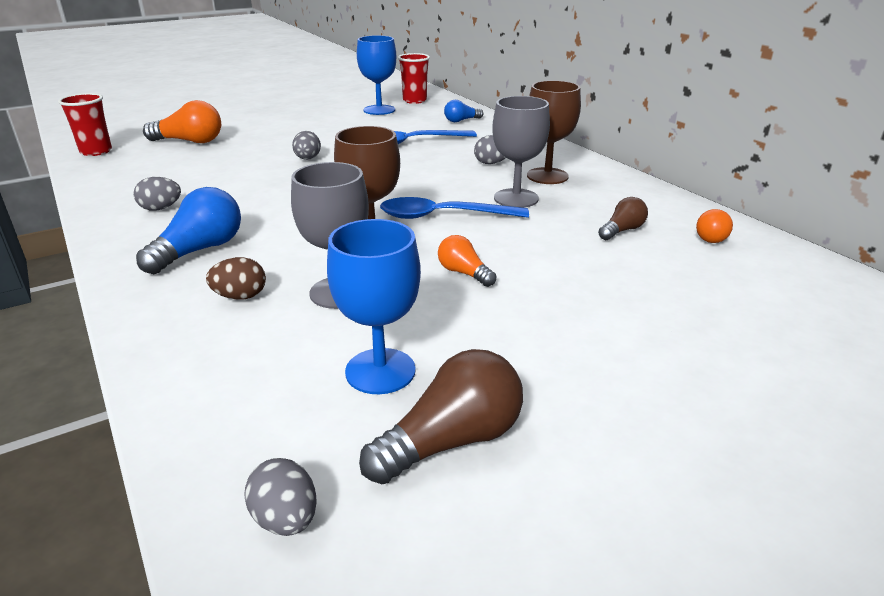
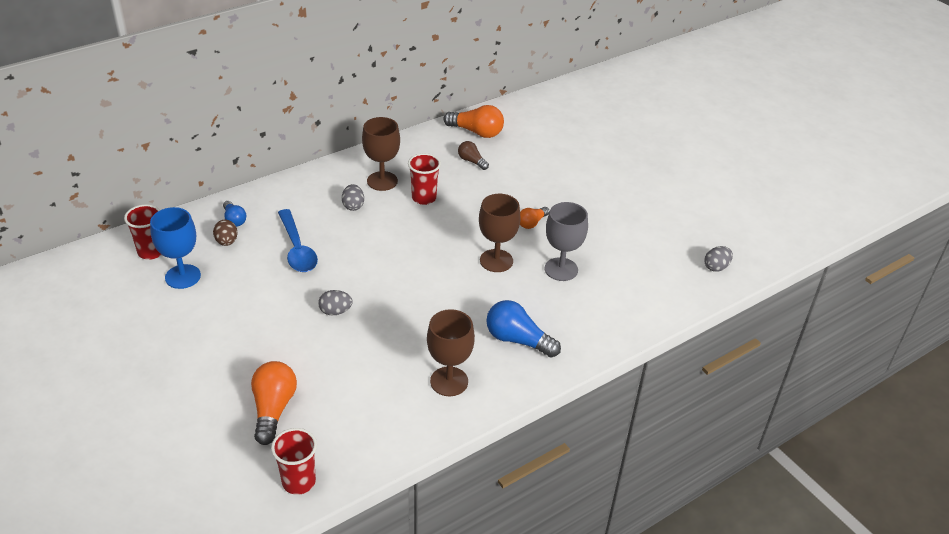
camera: 95 degrees left, 10 degrees up
grey egg [134,177,181,211] -> brown goblet [427,309,475,396]
brown egg [206,257,266,300] -> brown egg moved to [213,220,238,246]
blue goblet [327,219,421,394] -> none
brown light bulb [359,349,523,484] -> none
blue spoon [380,197,529,219] -> none
grey goblet [492,96,550,208] -> red cup [408,153,441,205]
orange light bulb [696,209,733,243] -> orange light bulb [444,105,504,138], size x1.72

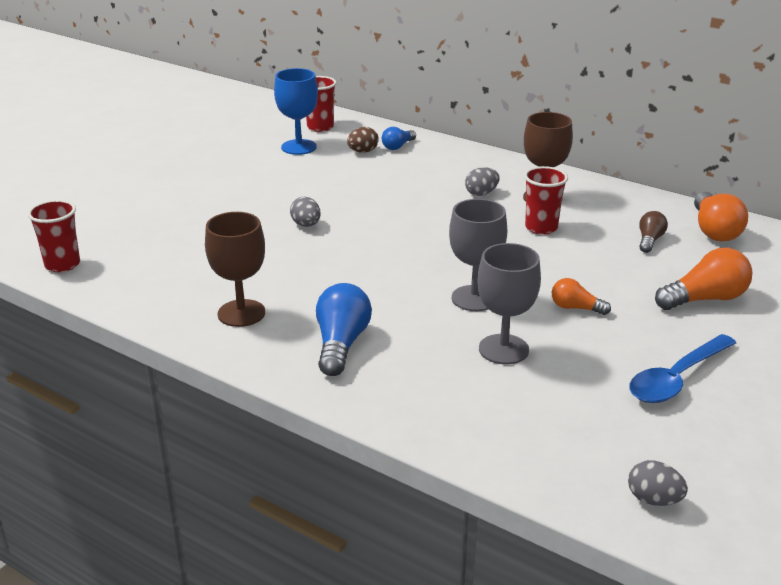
camera: 70 degrees right, 10 degrees down
orange light bulb [251,361,297,445] -> orange light bulb moved to [655,248,752,310]
blue spoon [278,209,318,272] -> blue spoon moved to [629,334,736,403]
brown goblet [479,194,521,272] -> grey goblet [449,199,507,311]

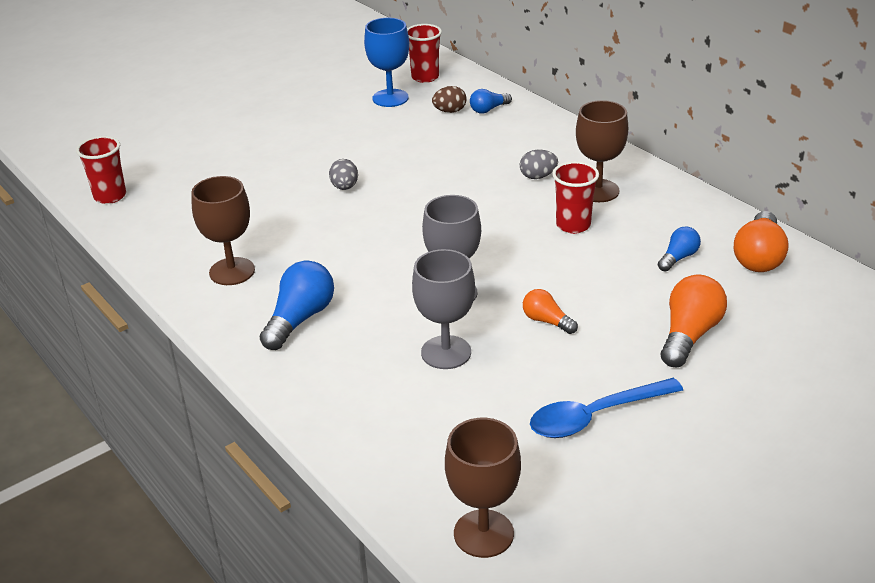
camera: 20 degrees right, 5 degrees up
grey egg [628,460,688,506] -> brown goblet [445,418,521,558]
brown light bulb [639,211,668,253] -> blue light bulb [658,226,701,272]
orange light bulb [655,248,752,310] -> orange light bulb turned 60 degrees counterclockwise [661,274,727,367]

